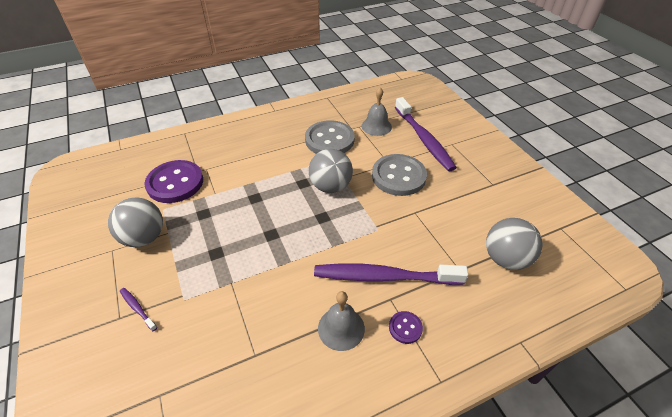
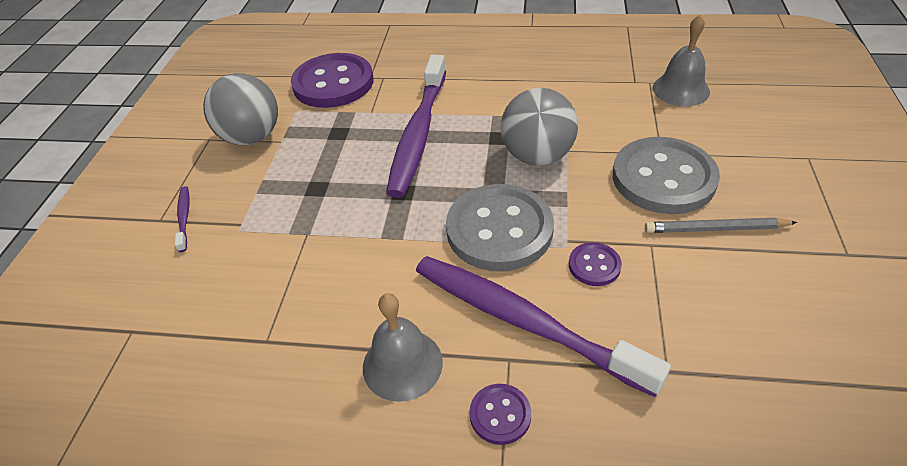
camera: 35 degrees right, 0 degrees up
grey button [305,120,355,154] -> grey button moved to [446,184,554,271]
purple toothbrush [395,97,457,171] -> purple toothbrush moved to [386,55,446,198]
grey ball [486,218,543,270] -> none
none -> purple button [569,242,622,286]
none -> grey pencil [645,218,798,233]

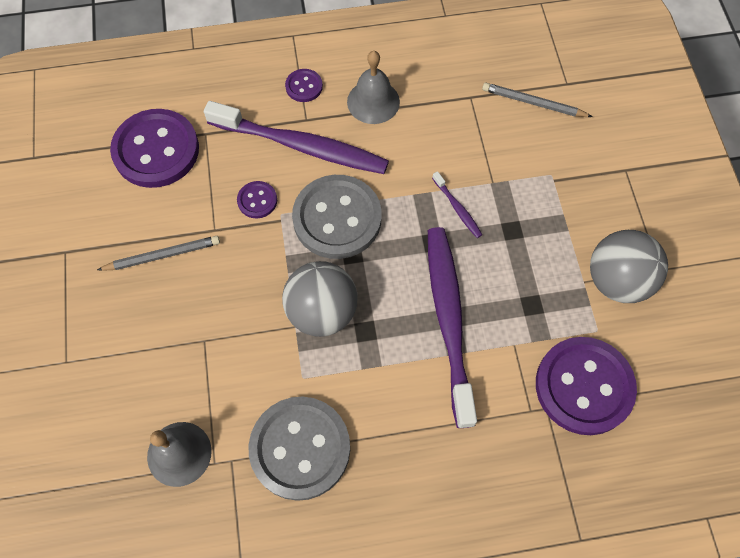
camera: 160 degrees right, 20 degrees up
purple toothbrush [175,186,189,252] -> purple toothbrush moved to [432,171,482,238]
grey button [613,137,720,214] -> grey button moved to [249,397,350,501]
none -> purple button [110,109,199,188]
none -> grey pencil [482,83,593,117]

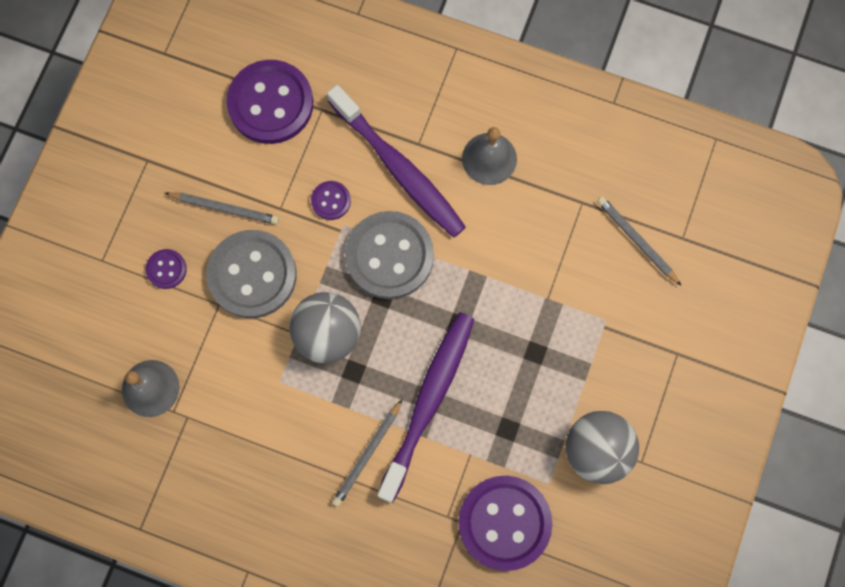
camera: 30 degrees right, 10 degrees up
grey button [249,397,350,501] -> grey button moved to [206,230,297,318]
purple button [285,69,323,102] -> purple button moved to [145,249,187,289]
purple toothbrush [432,171,482,238] -> none
none -> grey pencil [332,400,402,507]

